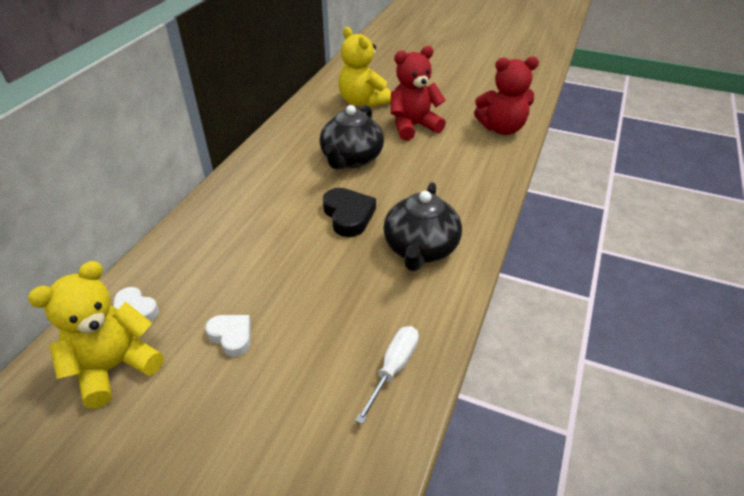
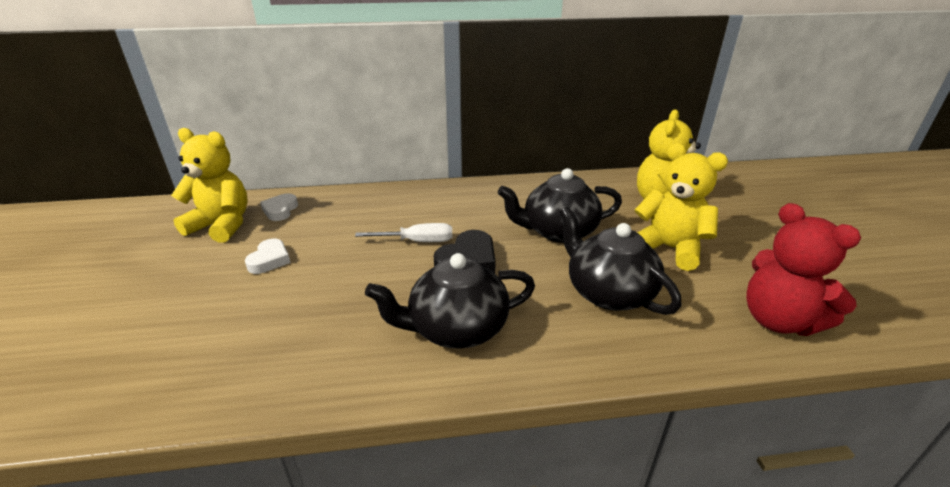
camera: 60 degrees right, 10 degrees down
white screwdriver [355,326,419,424] -> white screwdriver moved to [355,223,452,242]
red teddy bear [391,46,446,141] -> yellow teddy bear [635,143,728,271]
none -> black teapot [560,207,681,315]

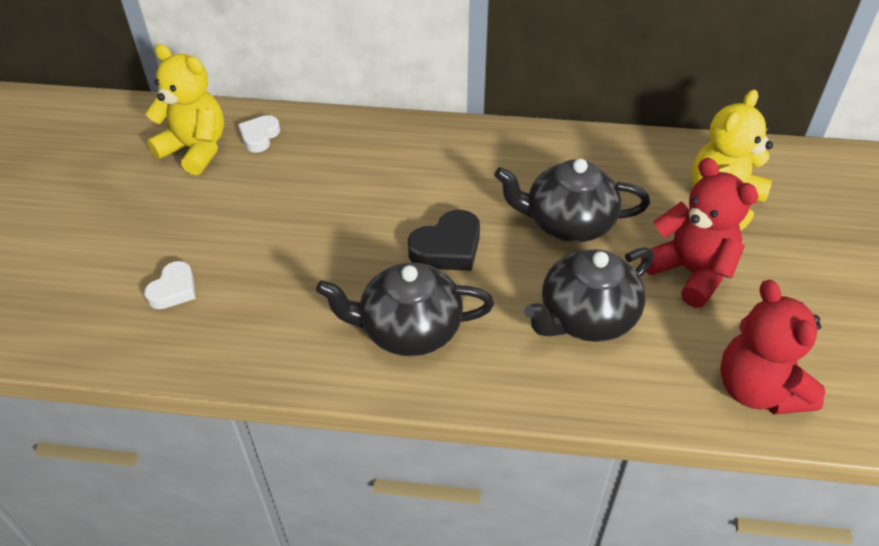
camera: 15 degrees right, 15 degrees up
white heart [245,239,291,274] -> white heart moved to [144,261,196,309]
white screwdriver [355,223,452,242] -> none
black teapot [560,207,681,315] -> black teapot turned 105 degrees counterclockwise [524,247,654,342]
yellow teddy bear [635,143,728,271] -> red teddy bear [641,158,759,308]

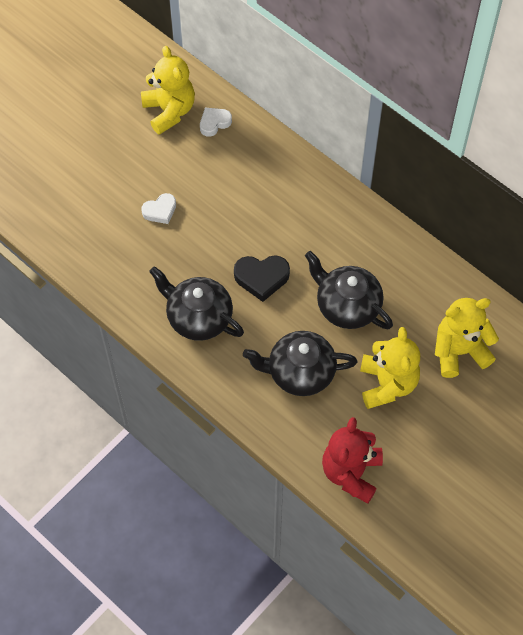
camera: 35 degrees right, 15 degrees up
white heart [144,261,196,309] -> white heart moved to [141,193,176,224]
red teddy bear [641,158,759,308] -> yellow teddy bear [360,327,420,409]

